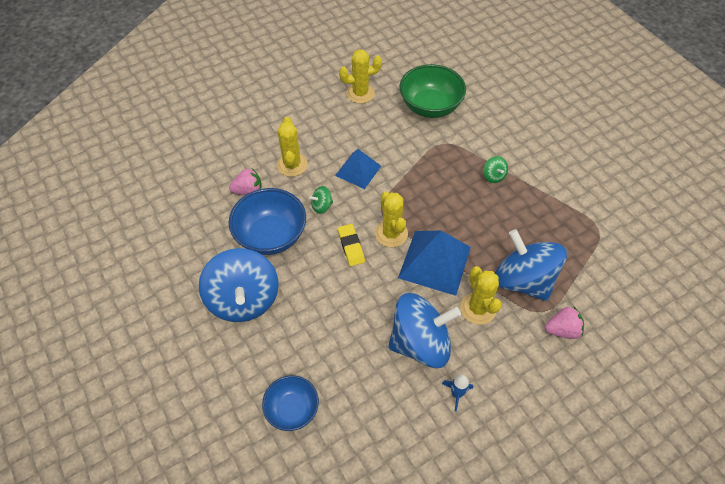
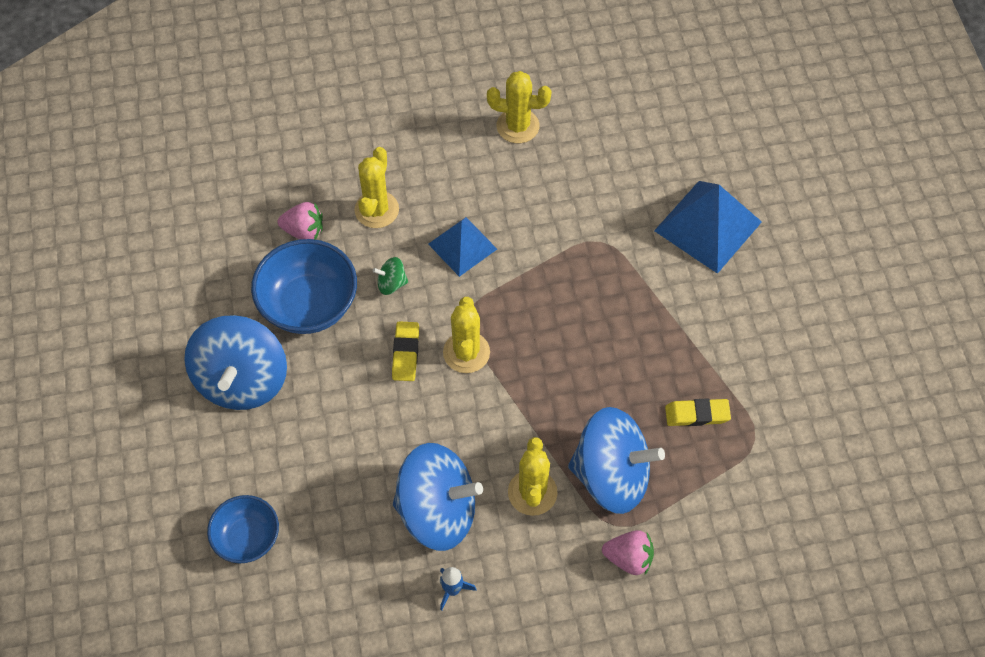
camera: 20 degrees right, 5 degrees up
blue pyramid [398,231,471,296] -> blue pyramid moved to [654,181,762,274]
green bowl [400,64,466,118] -> none
green spinning top [483,156,508,183] -> none
blue spinning top [495,229,567,301] -> blue spinning top turned 120 degrees clockwise [568,407,665,514]
none -> yellow eraser [665,399,731,426]

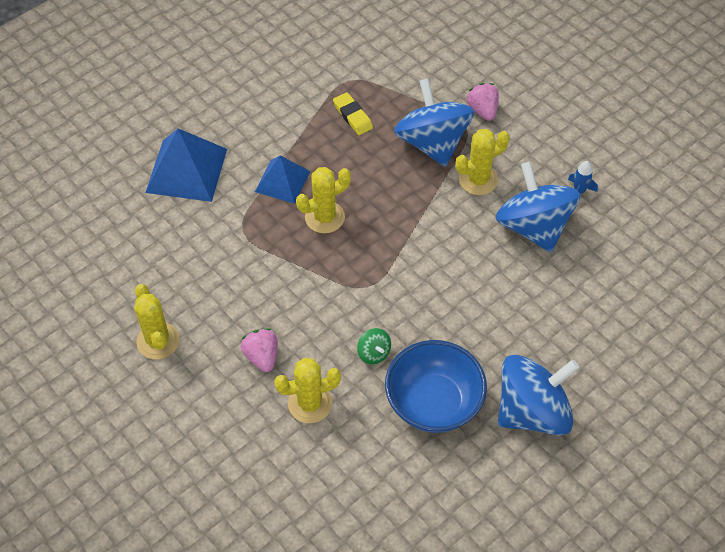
camera: 120 degrees left, 5 degrees down
blue bowl [207,495,279,563] -> none
pink strawberry [278,202,323,240] -> pink strawberry moved to [241,328,278,372]
yellow eraser [392,321,419,381] -> none
blue pyramid [428,217,497,277] -> blue pyramid moved to [255,155,311,204]
yellow cactus [443,297,490,373] -> yellow cactus moved to [296,167,351,233]

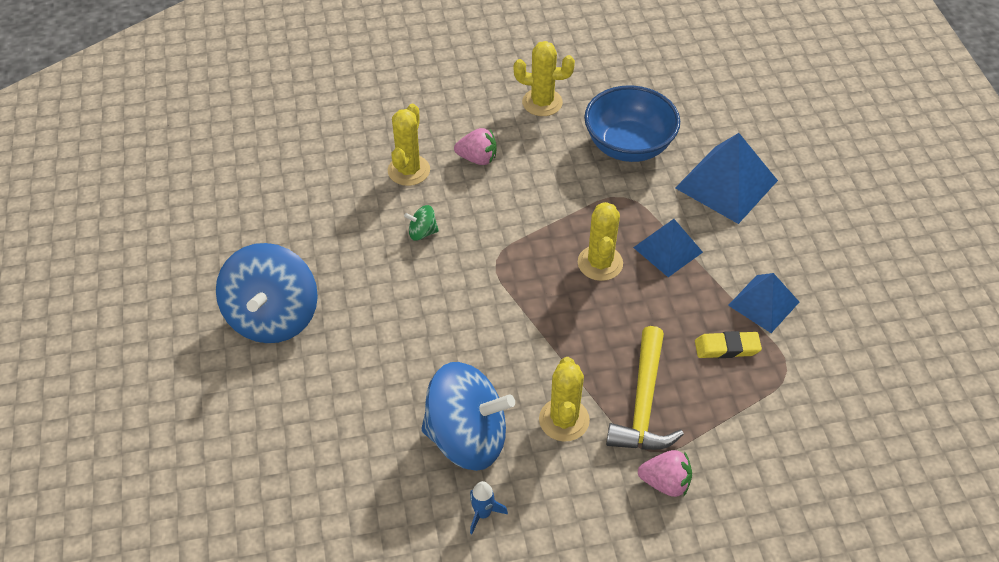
camera: 120 degrees right, 5 degrees down
blue bowl [385,340,487,433] -> blue bowl moved to [584,85,680,162]
blue spinning top [394,78,475,167] -> yellow hammer [606,326,684,450]
none -> blue pyramid [728,273,799,333]

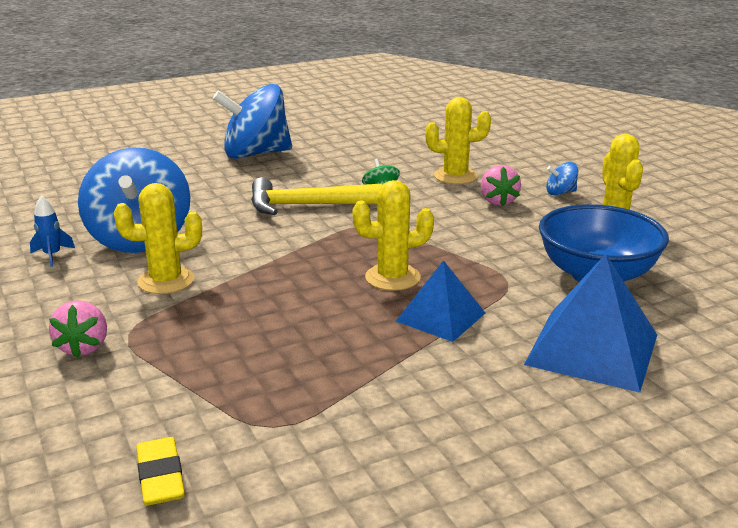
camera: 75 degrees right, 25 degrees down
yellow hammer [606,326,684,450] -> yellow hammer moved to [251,177,382,215]
yellow eraser [695,331,762,358] -> yellow eraser moved to [136,437,185,506]
blue pyramid [728,273,799,333] -> none
none -> blue spinning top [546,162,578,196]

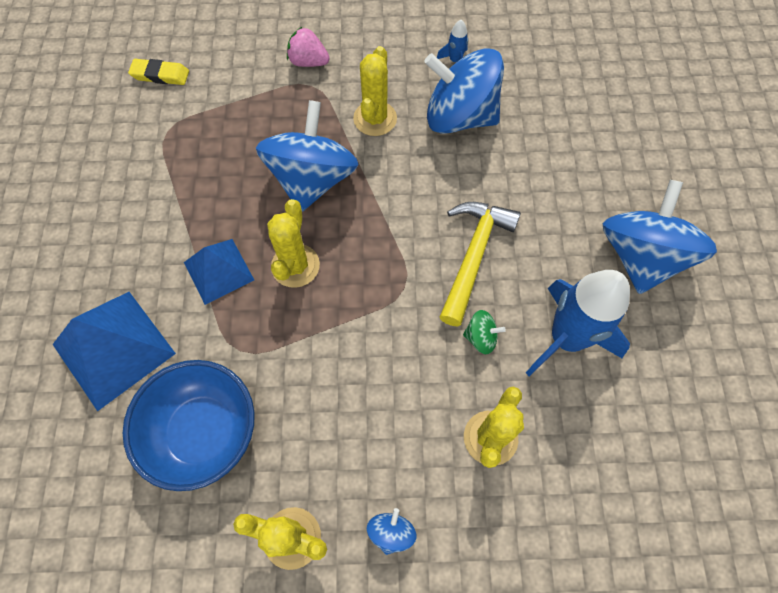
camera: 115 degrees right, 40 degrees up
pink strawberry [481,165,521,206] -> none
none -> blue spinning top [256,100,359,212]
none -> blue rocket [526,270,630,376]

